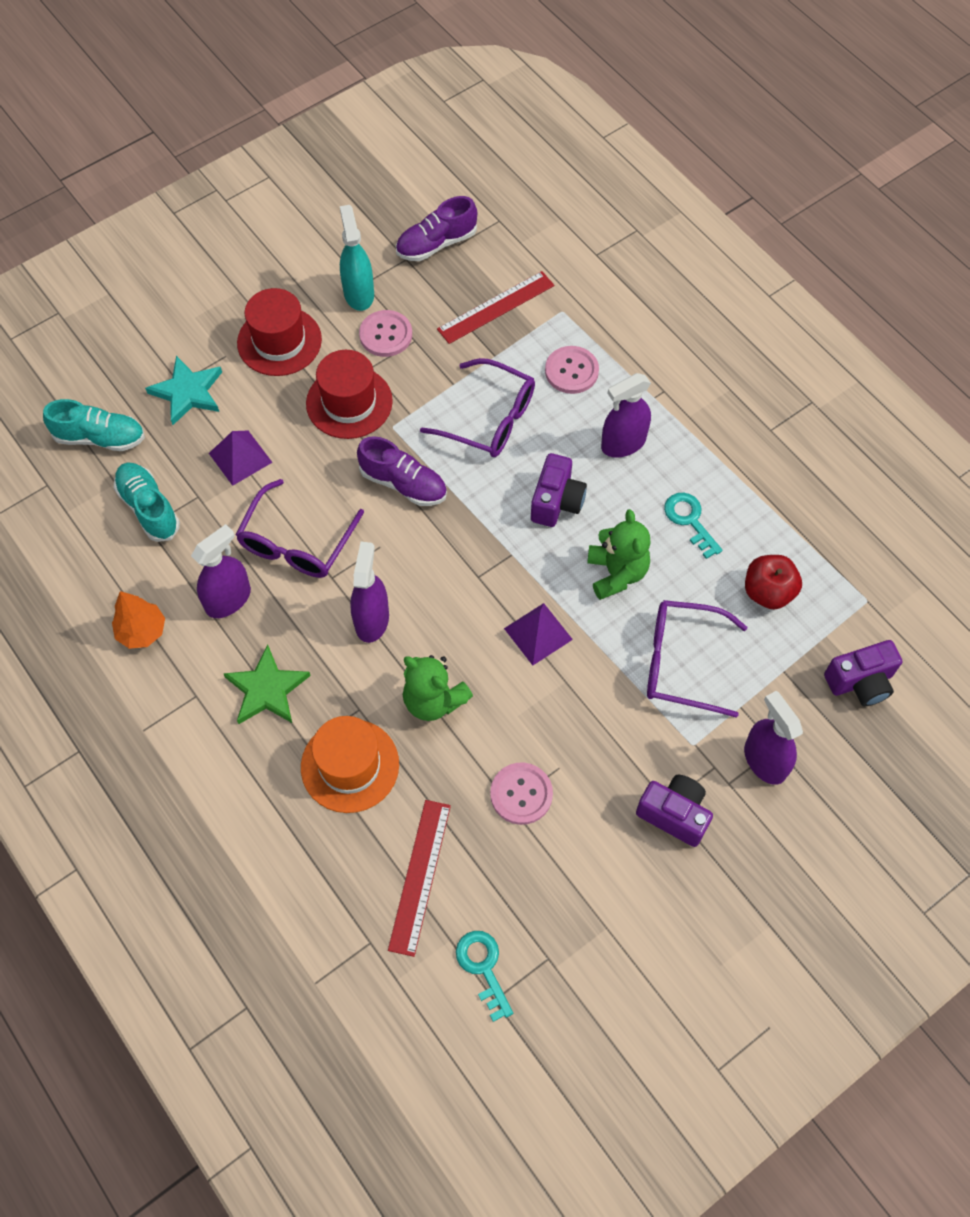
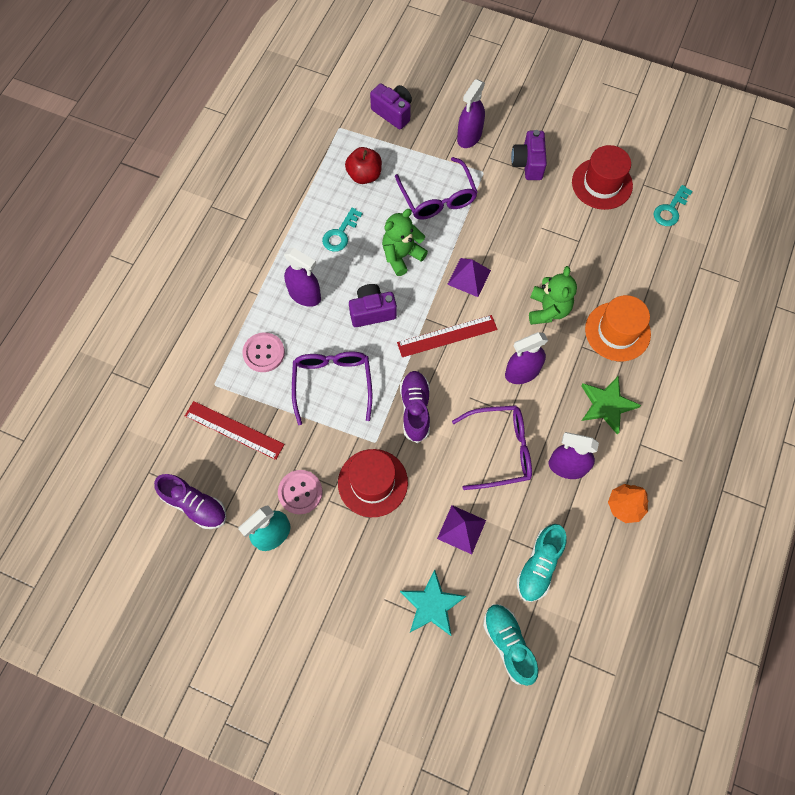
camera: 120 degrees left, 5 degrees up
red hat [237,288,322,376] -> red hat moved to [572,145,633,210]
red ruler [388,800,451,957] -> red ruler moved to [397,315,497,357]
pink button [490,763,553,825] -> none

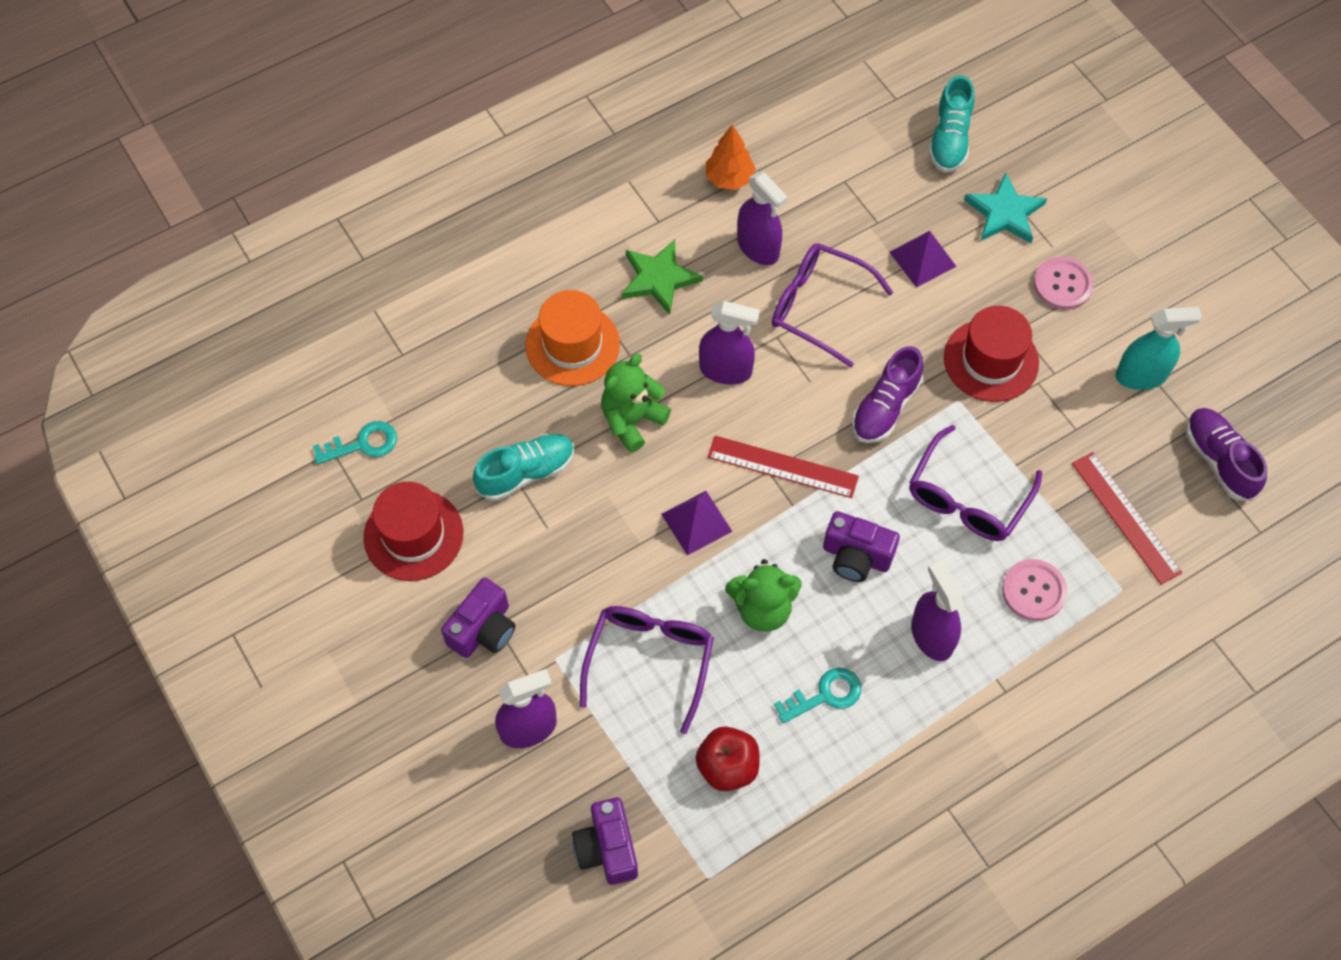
camera: 145 degrees left, 5 degrees down
pink button [278,470,323,514] -> pink button moved to [1034,257,1094,310]
turquoise shoe [517,524,567,602] -> turquoise shoe moved to [473,434,574,501]

